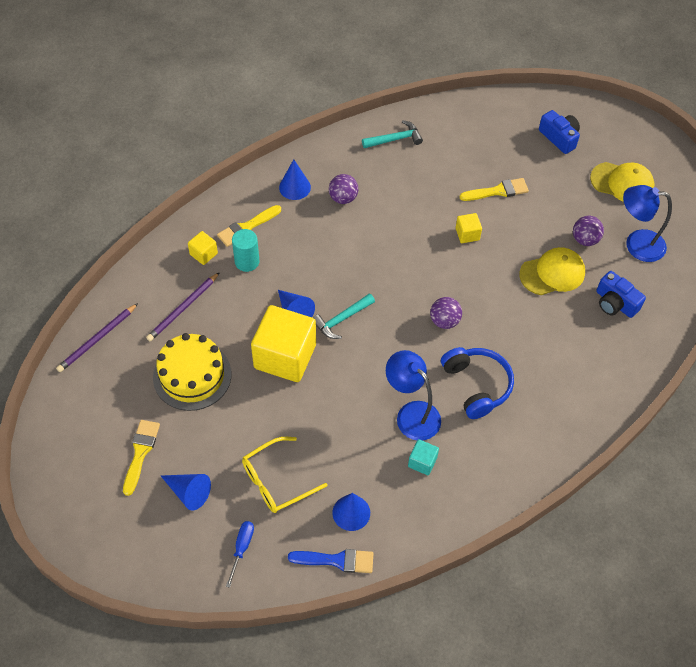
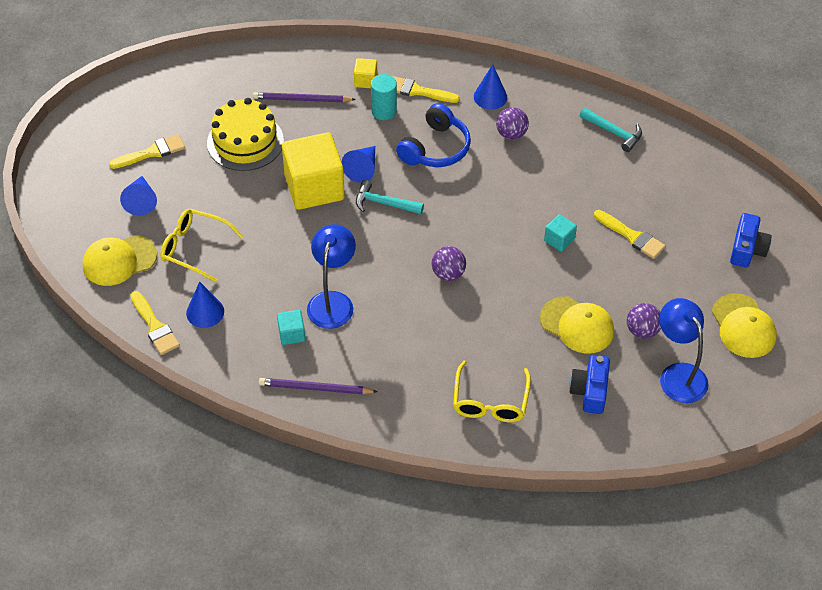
camera: 55 degrees right, 5 degrees down
purple pencil [56,303,138,372] -> purple pencil moved to [259,378,378,394]
blue screwdriver [226,521,254,588] -> yellow cap [82,235,157,286]
blue brush [288,549,373,573] -> yellow brush [131,291,180,355]
blue headphones [441,347,514,419] -> blue headphones moved to [396,103,471,167]
yellow cube [456,213,482,243] -> turquoise cube [544,214,577,252]
none -> yellow glasses [453,361,531,423]

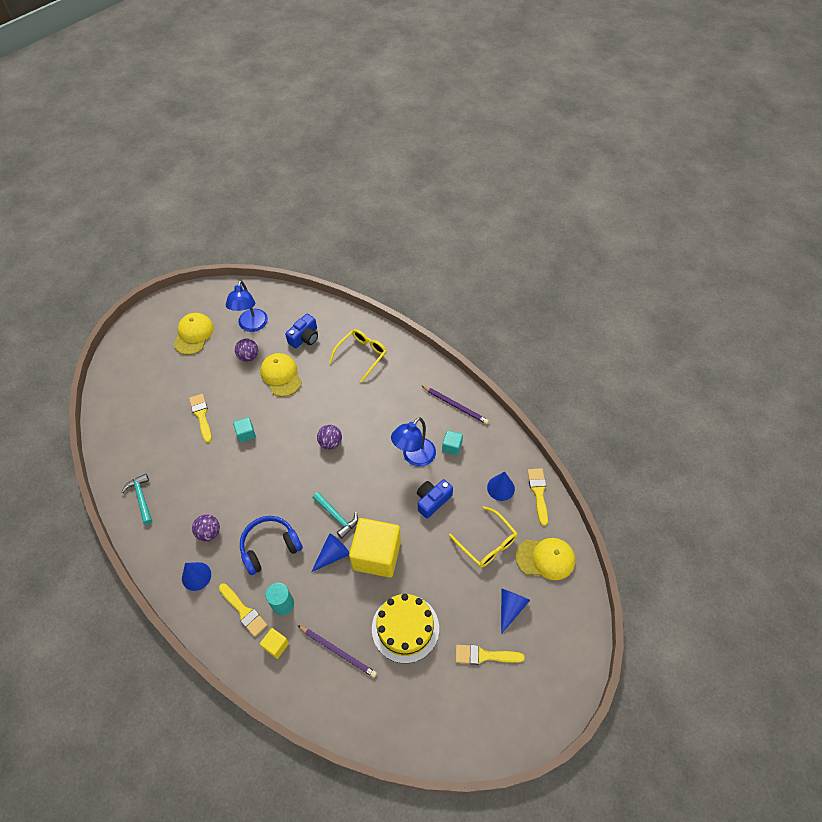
camera: 150 degrees left, 5 degrees up
blue camera [730,213,772,267] -> blue camera moved to [417,479,453,519]

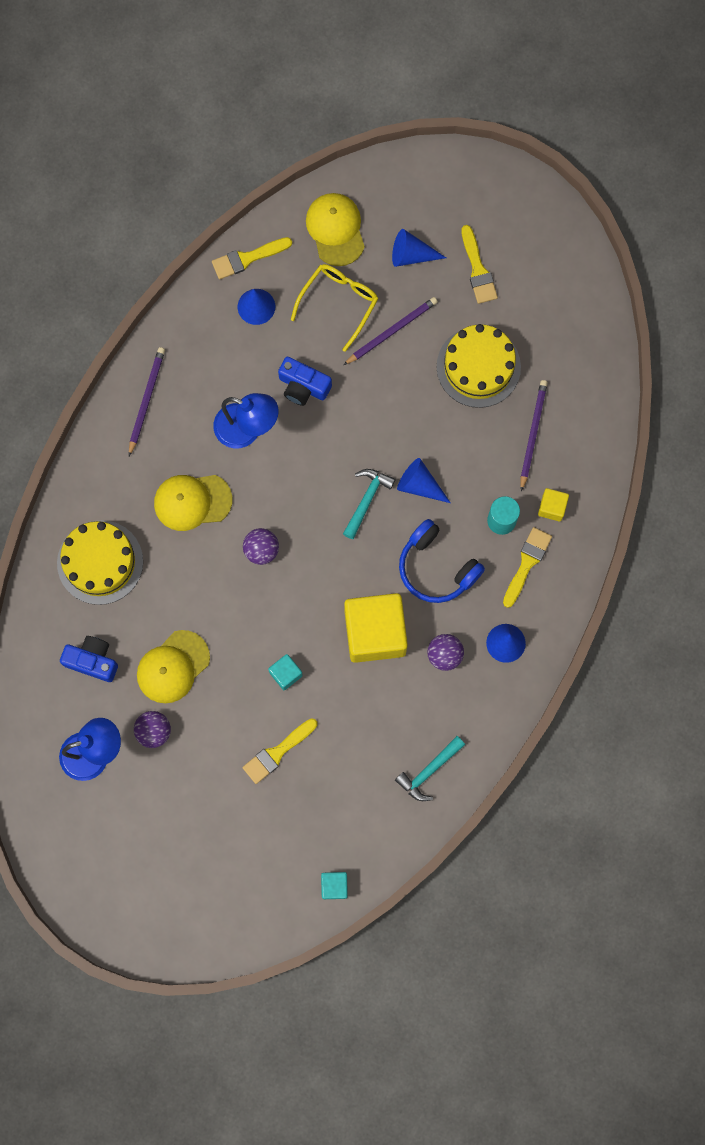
camera: 110 degrees left, 20 degrees up
yellow cap [173,313,214,355] -> yellow cap moved to [154,475,233,531]
yellow glasses [329,329,387,383] -> yellow cake [57,520,143,605]
yellow cube [349,518,401,578] -> yellow cube moved to [344,593,408,663]
turquoise cube [442,430,463,455] -> turquoise cube moved to [321,872,348,899]
none -> purple pencil [344,297,438,365]

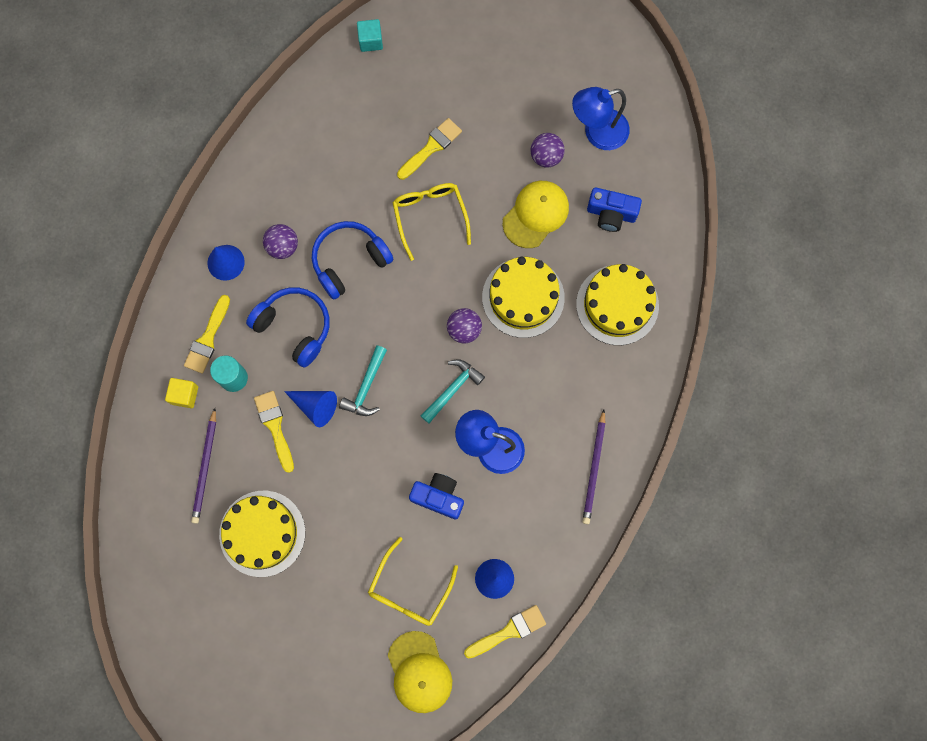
camera: 175 degrees right, 0 degrees up
yellow cap [154,475,233,531] -> none
turquoise cube [268,654,303,690] -> yellow glasses [392,183,471,261]
purple pencil [344,297,438,365] -> none
yellow cube [344,593,408,663] -> blue headphones [312,221,393,300]
blue cone [392,229,446,267] -> none
turquoise hammer [395,736,465,801] -> turquoise hammer moved to [421,359,485,424]
yellow brush [461,225,498,304] -> yellow brush moved to [254,391,294,473]
none -> yellow cake [482,257,565,338]

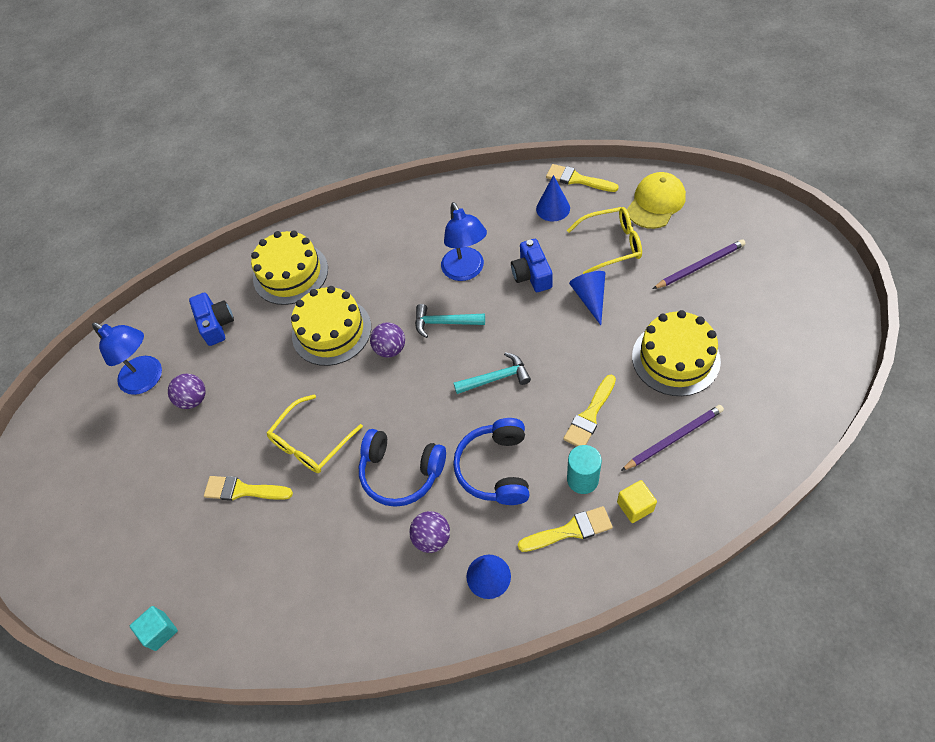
camera: 120 degrees left, 20 degrees down
blue cone [284,391,337,427] -> blue cone moved to [569,271,605,325]
yellow cap [503,181,569,248] -> none
purple pencil [582,410,606,524] -> purple pencil moved to [653,239,746,289]

